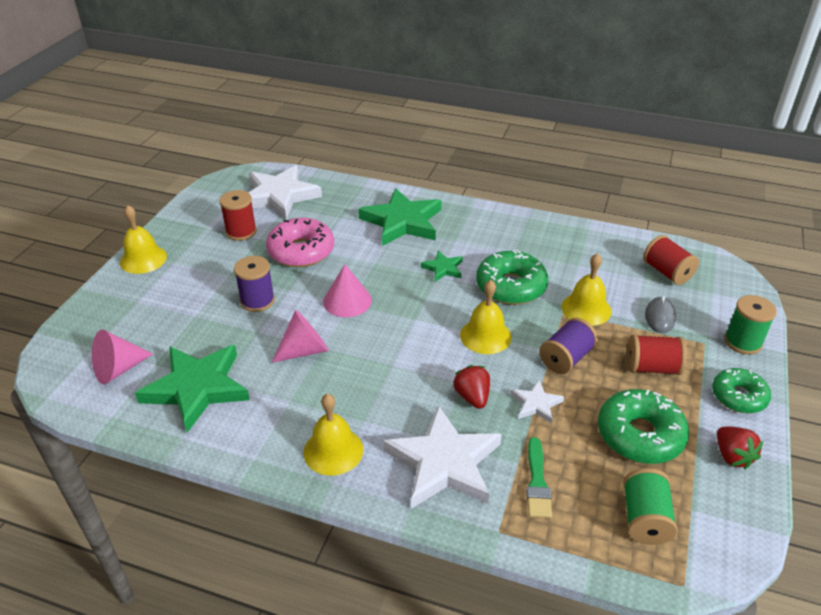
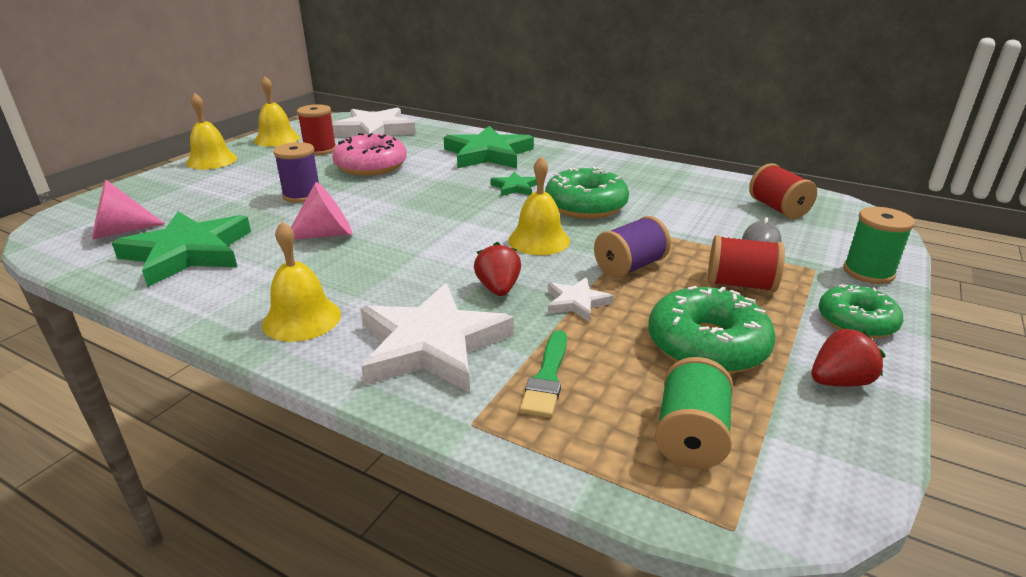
camera: 10 degrees right, 10 degrees down
pink cone [323,264,372,317] -> none
yellow bell [561,253,612,326] -> yellow bell moved to [254,76,300,147]
red strawberry [717,426,763,469] -> red strawberry turned 105 degrees counterclockwise [811,328,886,387]

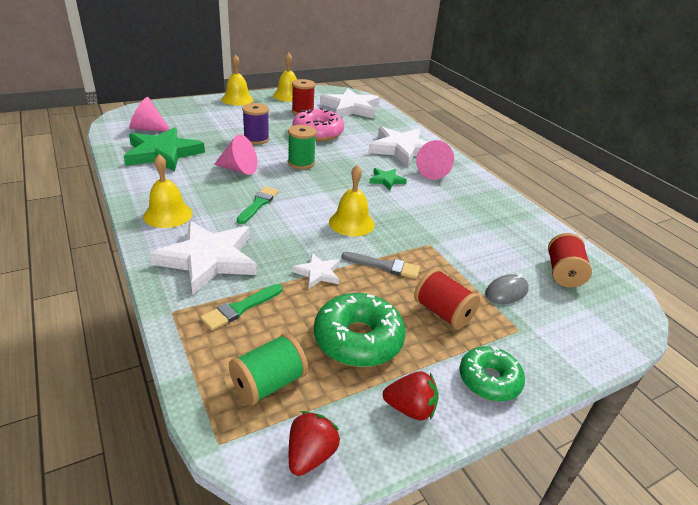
camera: 30 degrees right, 5 degrees up
green star [443,126,534,168] -> white star [368,127,428,167]
red strawberry [474,242,521,296] -> red strawberry moved to [289,411,340,476]
green donut [545,166,629,219] -> none
purple spool [594,216,671,278] -> grey brush [342,252,420,279]
green spool [843,207,915,284] -> green spool moved to [288,125,316,169]
none -> green brush [237,187,279,224]
none -> pink cone [416,140,454,180]

